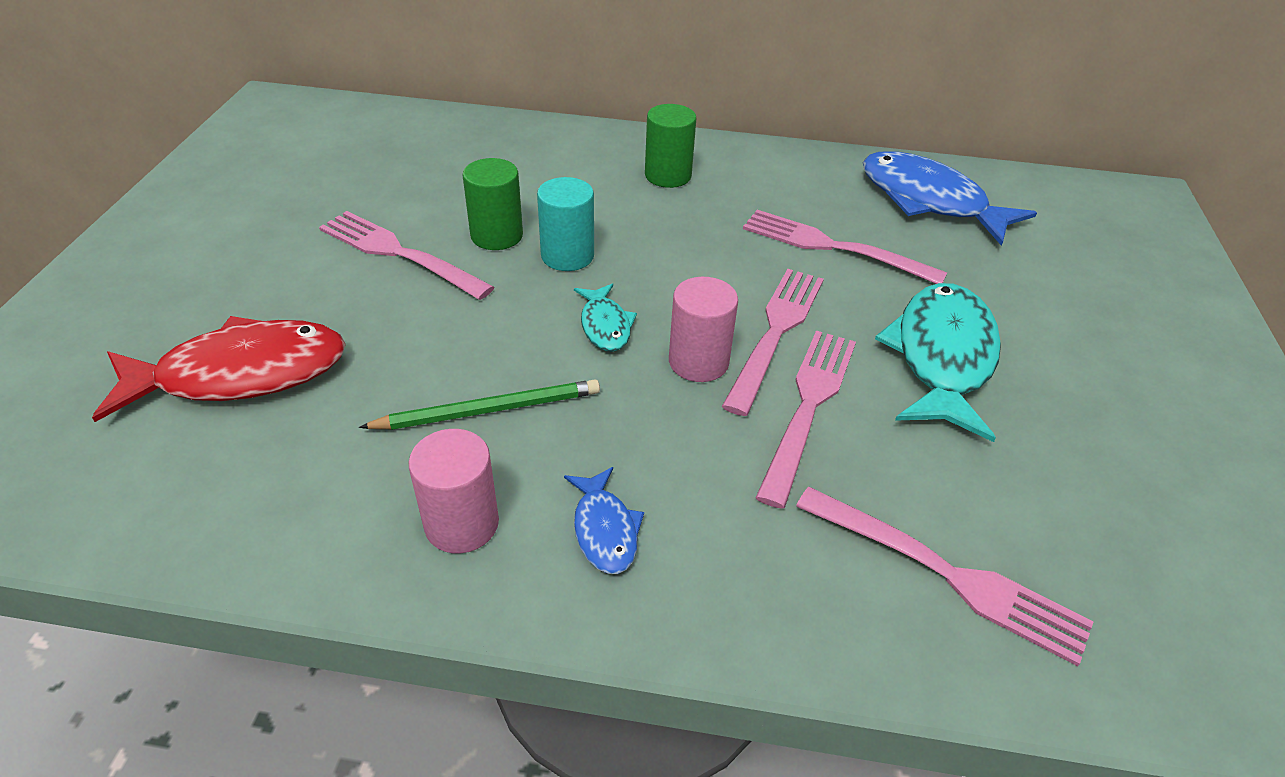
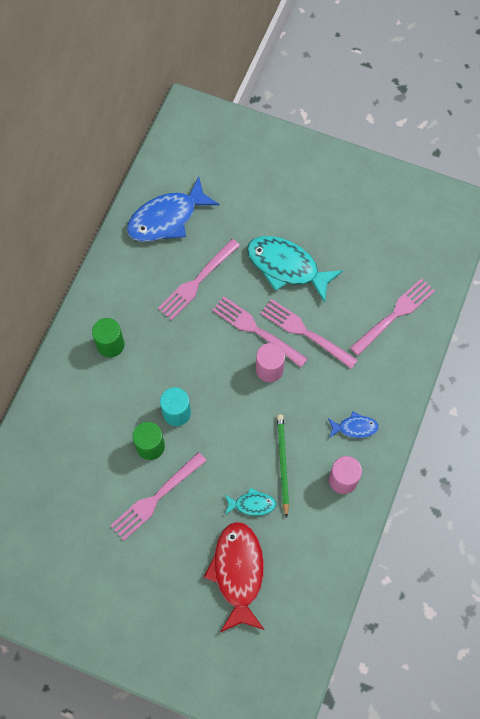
camera: 75 degrees left, 25 degrees up
turquoise fish [574,283,637,352] -> turquoise fish moved to [225,487,276,516]

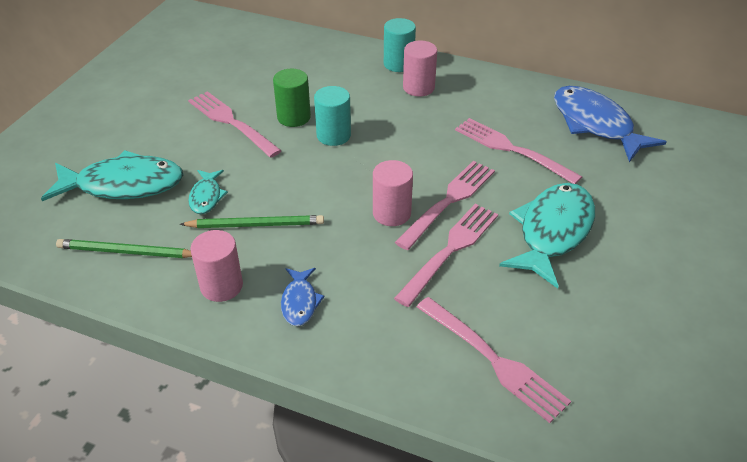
camera: 90 degrees right, 25 degrees down
green cylinder [92,318,124,358] -> pink cylinder [403,41,437,97]
red fish [204,522,265,632] -> turquoise fish [41,150,184,201]
none -> green pencil [56,239,192,258]
none -> turquoise cylinder [384,18,416,72]

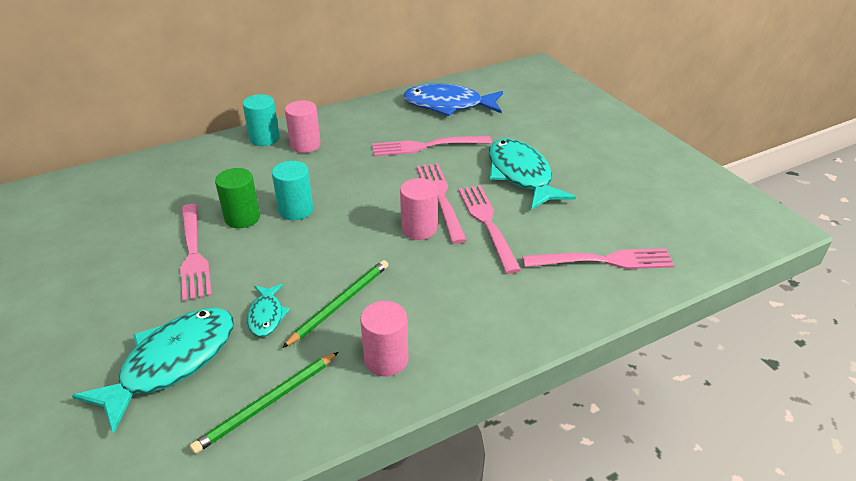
camera: 50 degrees left, 5 degrees down
pink fork [188,91,282,158] -> pink fork turned 105 degrees counterclockwise [180,204,212,302]
turquoise fish [188,170,228,214] -> turquoise fish turned 45 degrees clockwise [247,284,290,337]
blue fish [281,268,325,326] -> none

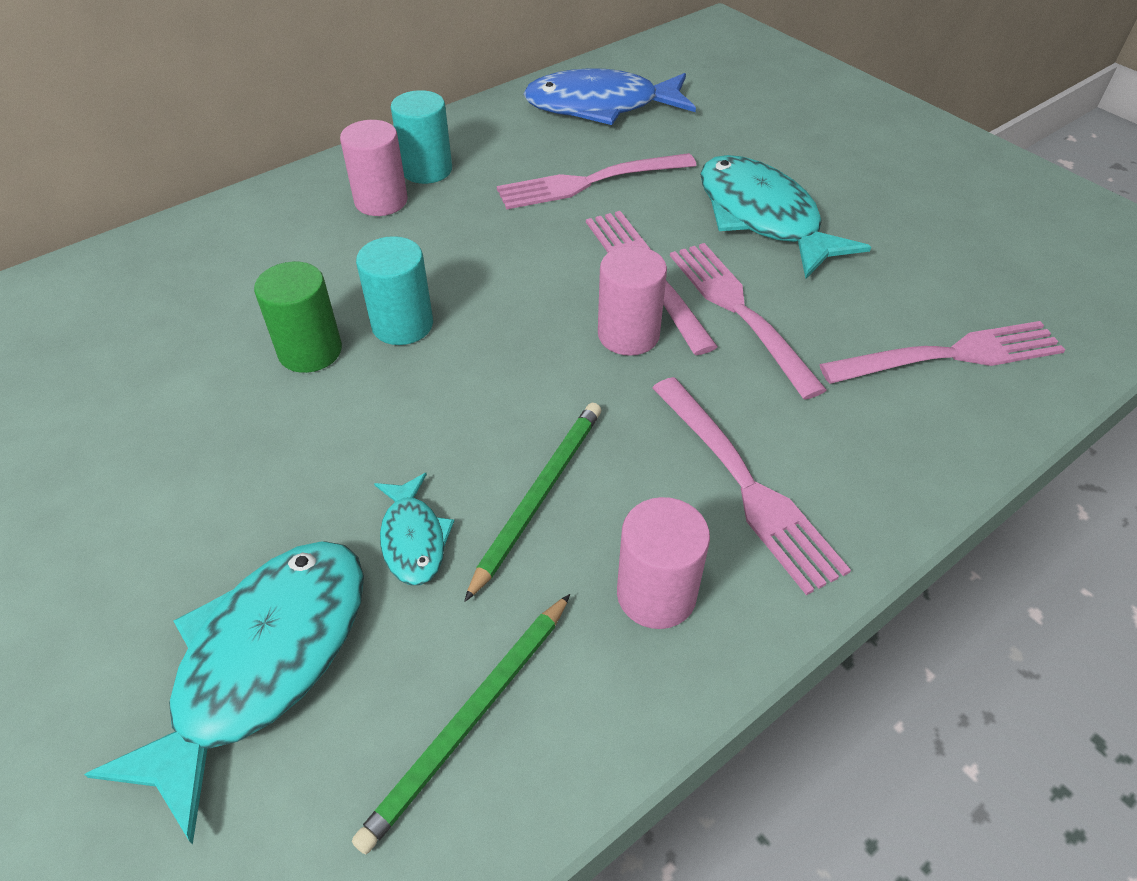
camera: 10 degrees left, 10 degrees up
pink fork [180,204,212,302] -> pink fork moved to [652,377,851,595]
turquoise cylinder [242,94,280,146] -> turquoise cylinder moved to [391,90,452,184]

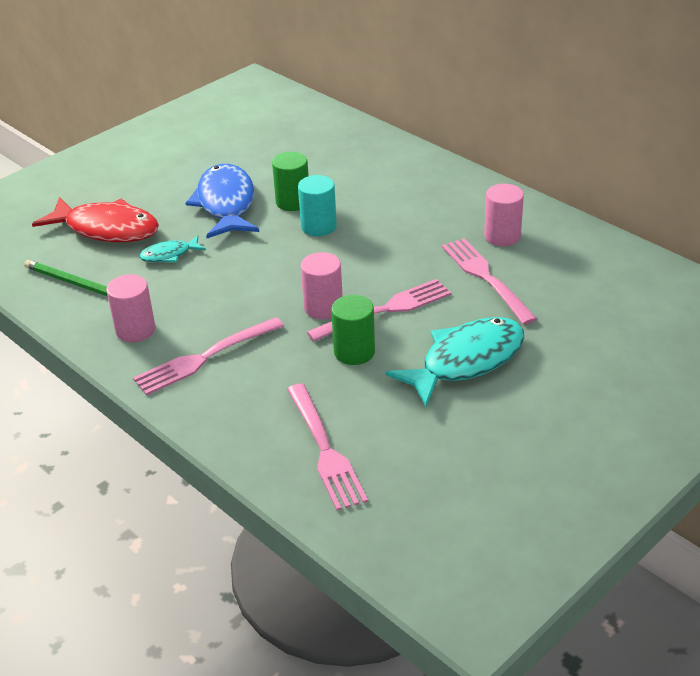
camera: 85 degrees right, 10 degrees down
turquoise fish [84,541,364,844] -> red fish [32,197,159,242]
pink cylinder [340,120,408,216] -> pink cylinder moved to [484,184,524,246]
turquoise cylinder [391,90,452,184] -> none
green pencil [464,403,601,602] -> none
blue fish [523,68,696,125] -> blue fish moved to [186,164,259,238]
pink fork [670,243,827,400] -> green cylinder [331,295,375,365]

